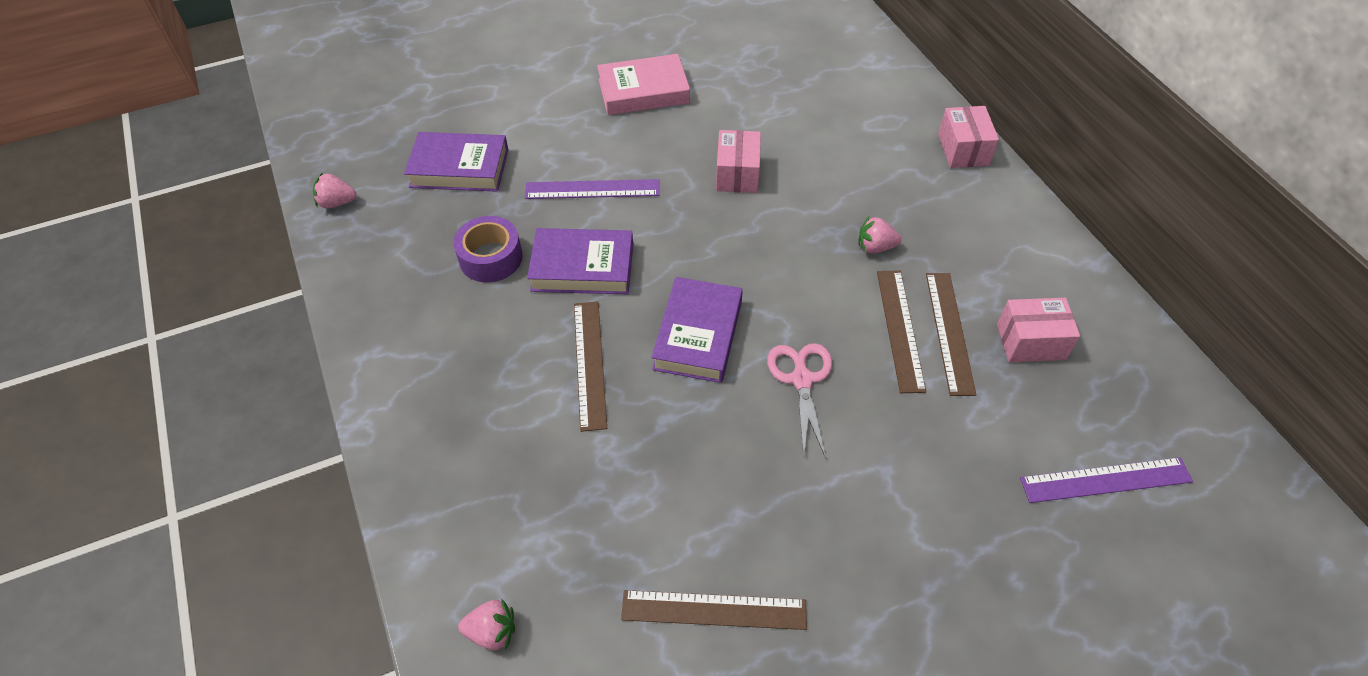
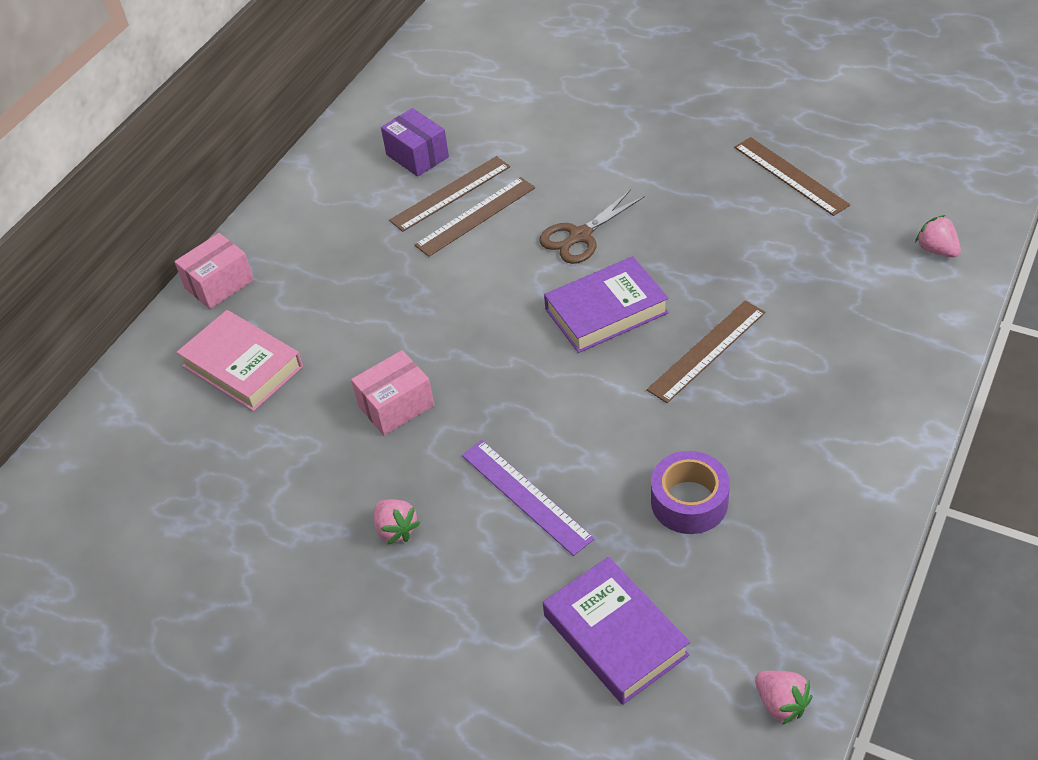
camera: 125 degrees left, 5 degrees down
purple book [527,228,633,294] -> none
pink book [597,54,690,115] -> pink book moved to [176,310,303,411]
pink scissors [767,343,832,458] -> brown scissors [539,189,645,264]
pink strawberry [858,216,901,253] -> pink strawberry moved to [374,499,420,545]
pink box [997,298,1080,362] -> purple box [381,108,449,177]
purple ruler [1020,457,1193,503] -> none

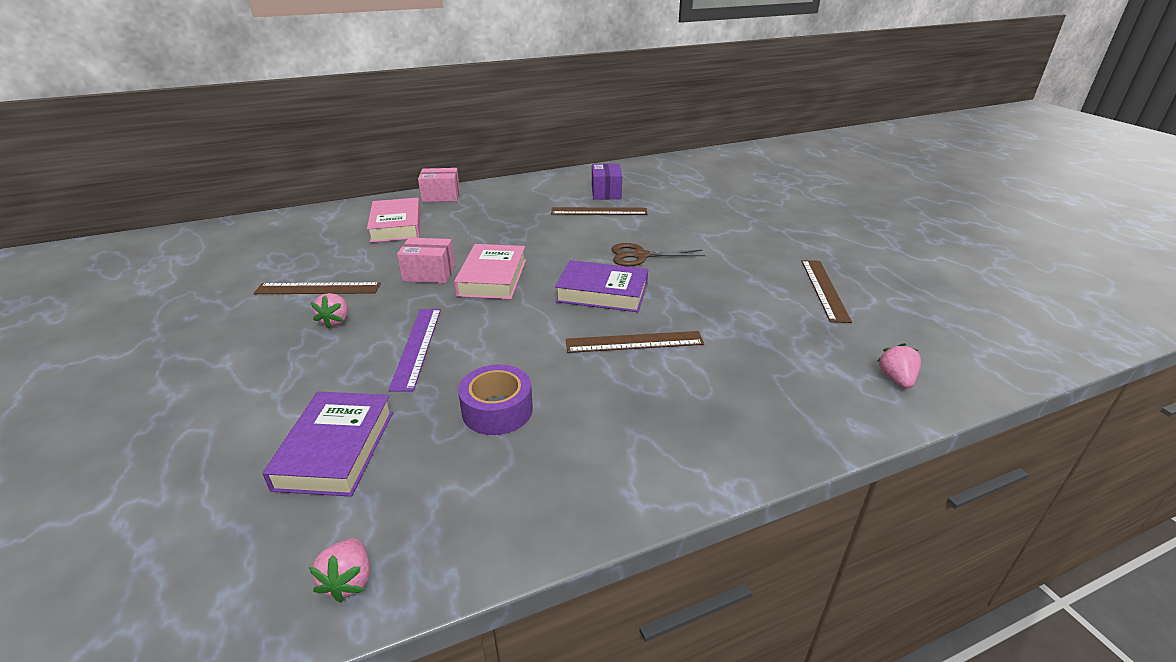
camera: 35 degrees right, 15 degrees down
brown ruler [414,177,535,257] -> brown ruler moved to [253,282,381,294]
none -> pink book [454,244,526,299]

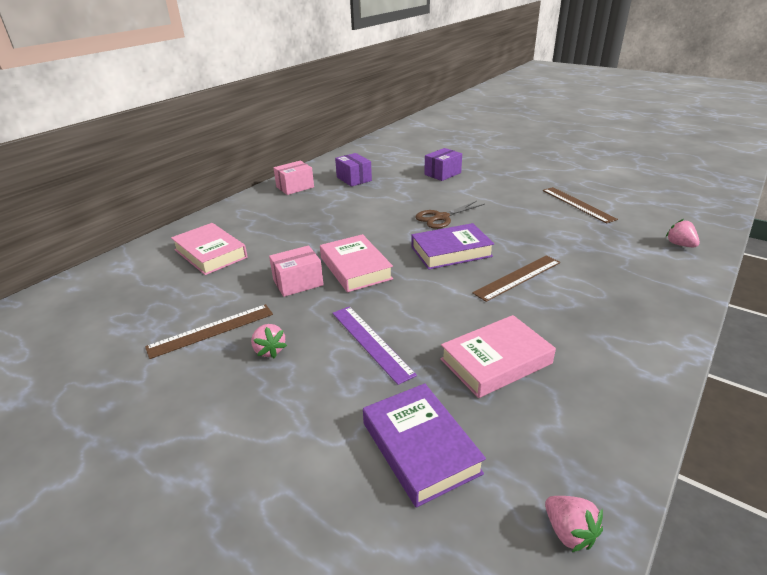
camera: 30 degrees left, 0 degrees up
pink box [418,168,460,202] -> pink box moved to [273,161,314,195]
purple tape [458,364,533,435] -> pink book [440,315,556,398]
brown ruler [551,207,648,215] -> none
none -> purple box [424,148,462,181]

